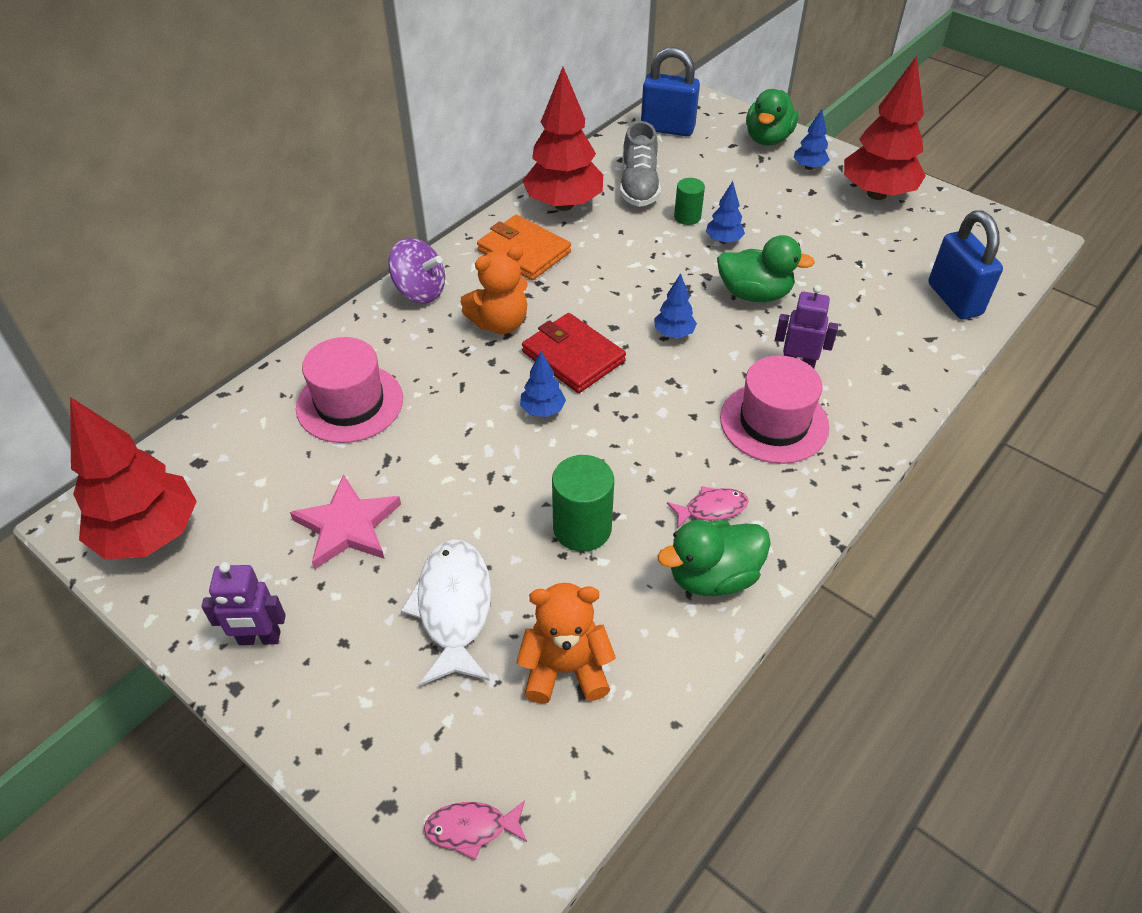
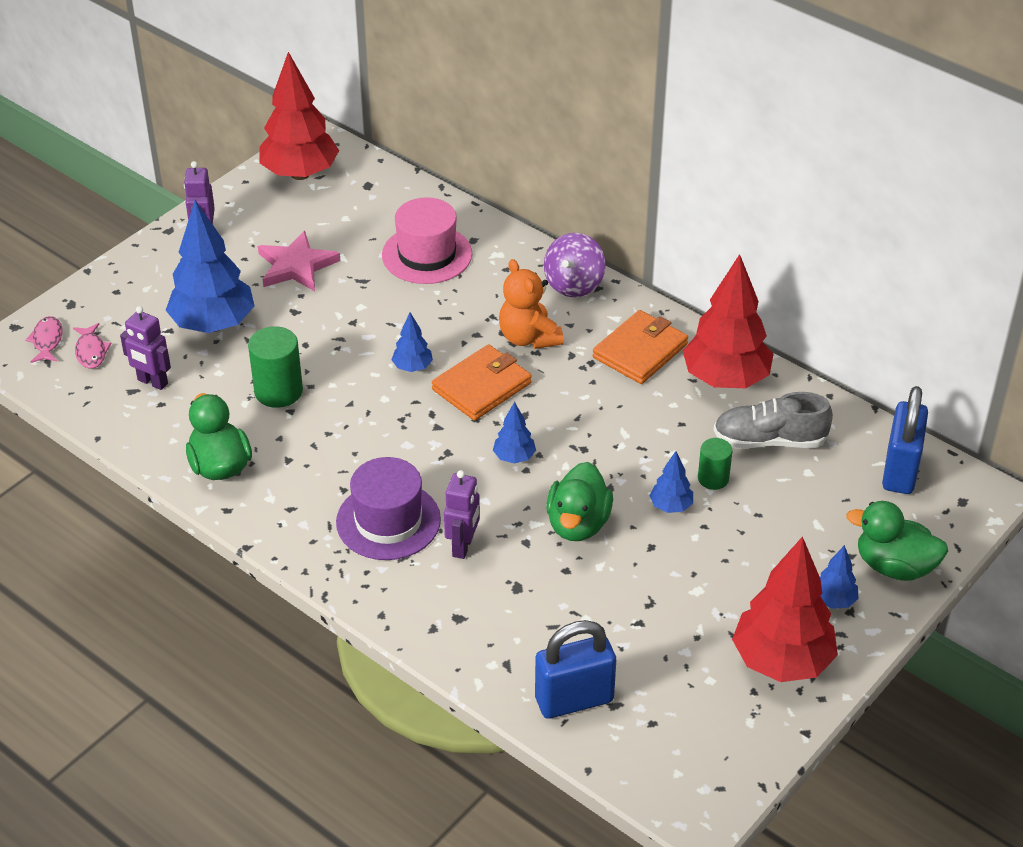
camera: 90 degrees right, 5 degrees down
white fish [400,539,491,686] -> blue tree [166,200,254,333]
orange teddy bear [517,583,616,704] -> purple robot [120,306,171,390]
red wallet [522,313,626,393] -> orange wallet [432,344,532,421]
pink fish [667,486,749,529] -> pink fish moved to [73,323,112,369]
pink hat [720,355,829,464] -> purple hat [336,457,441,560]

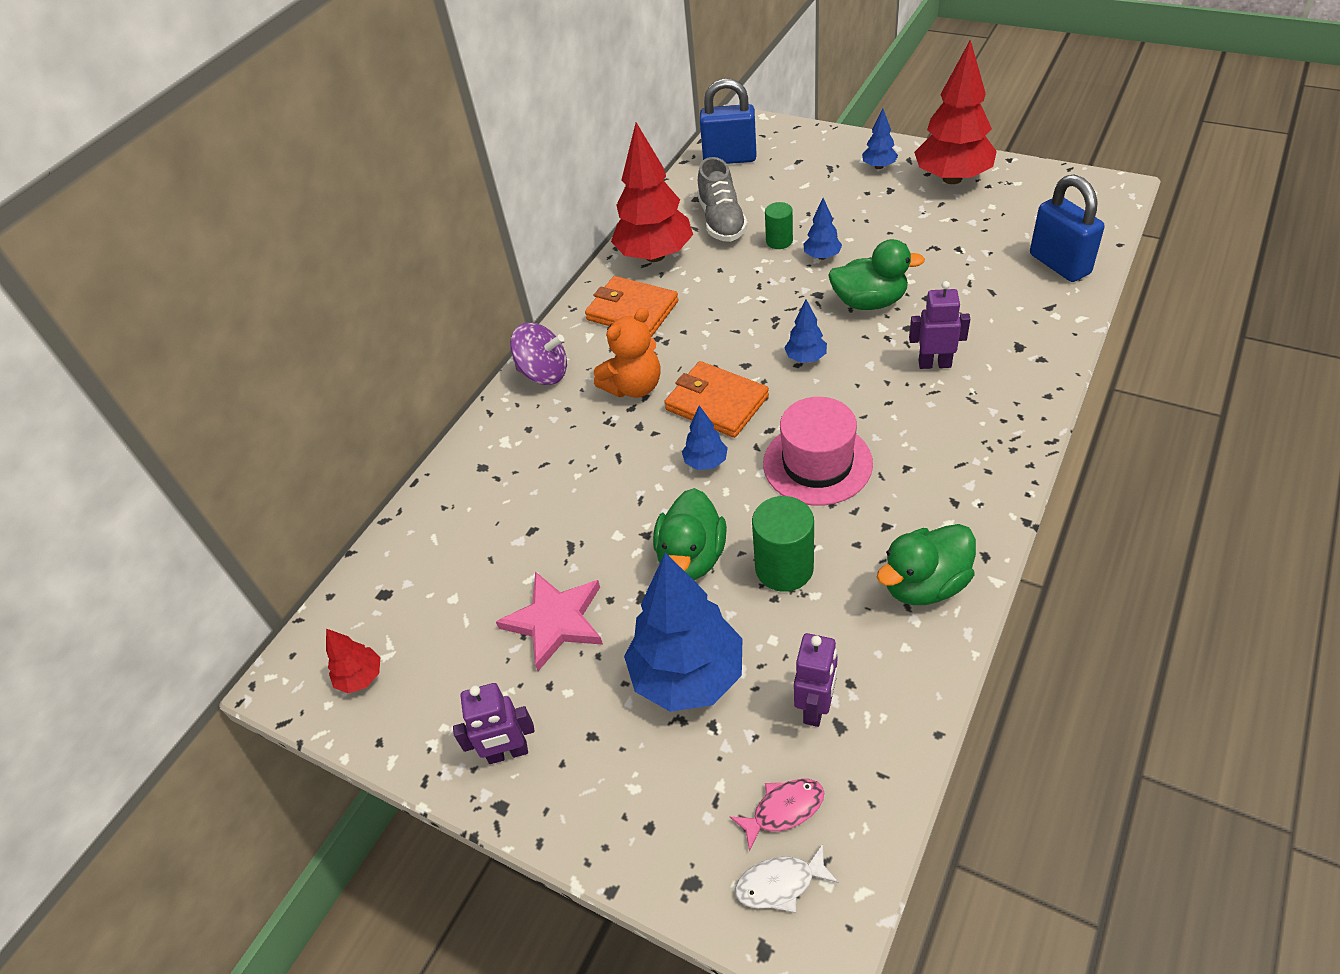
camera: 95 degrees left, 5 degrees up
pink fish [25,316,63,363] -> white fish [735,844,839,913]
red tree [259,52,339,180] -> red tree [326,629,380,693], size x0.46
purple hat [336,457,441,560] -> none
pink hat [382,197,472,284] -> pink hat moved to [763,397,873,506]
green duck [846,501,948,581] -> green duck moved to [653,488,727,580]

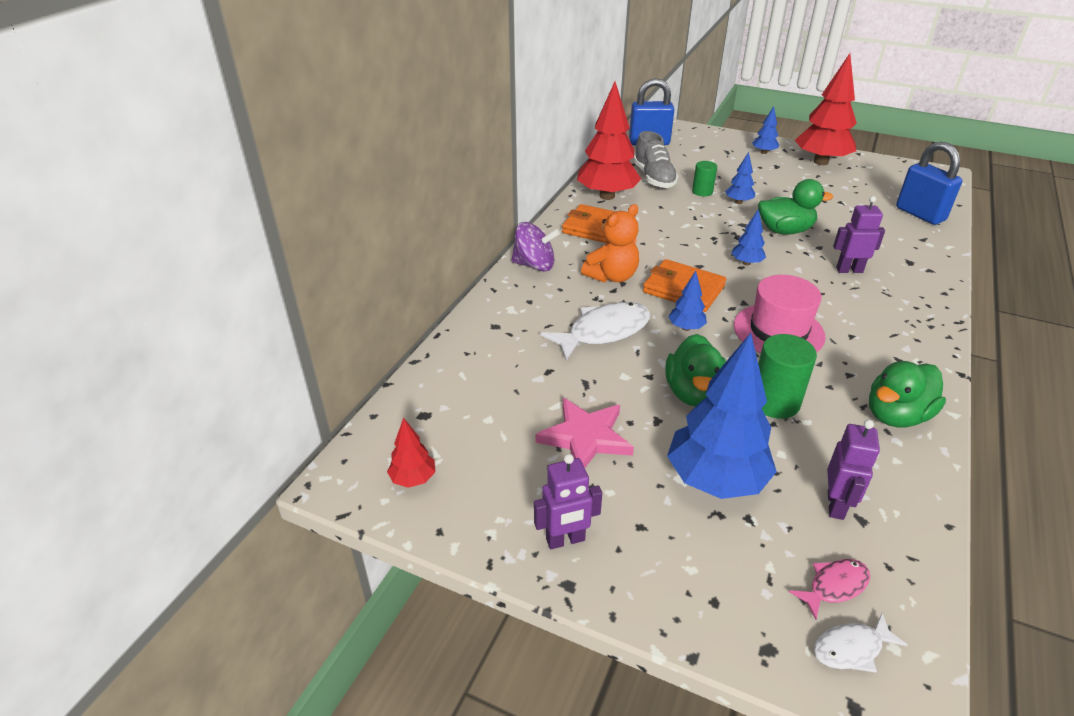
camera: 10 degrees left, 10 degrees down
none -> white fish [541,302,650,361]

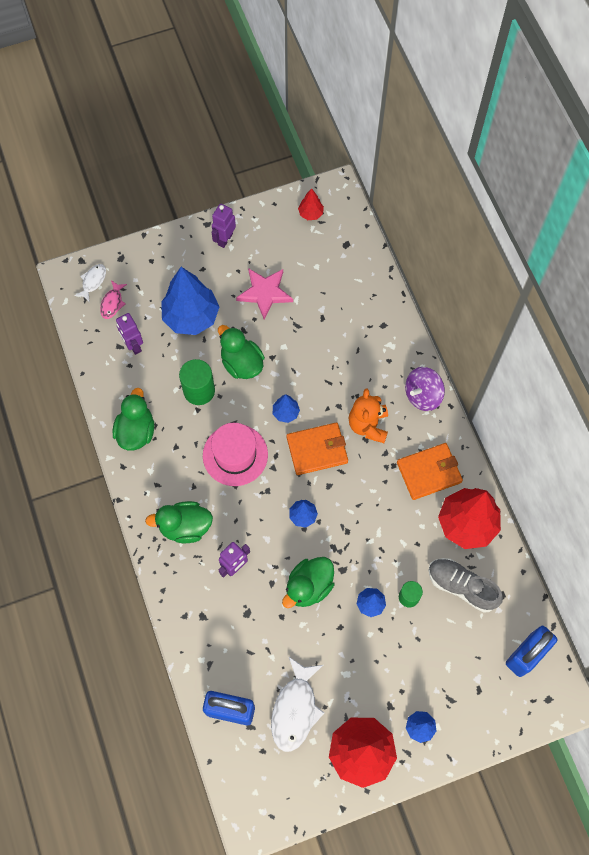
camera: 135 degrees right, 30 degrees up
white fish [541,302,650,361] -> white fish moved to [271,656,324,752]
none -> green duck [145,501,213,543]

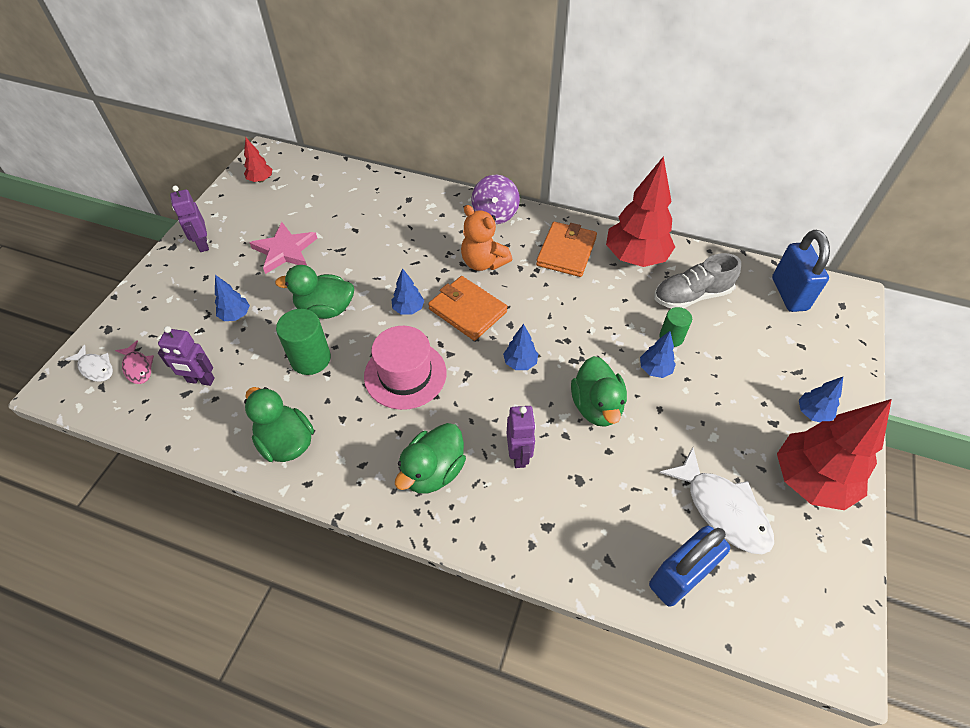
camera: 50 degrees left, 15 degrees down
white fish [74,264,106,303] -> white fish turned 150 degrees clockwise [65,345,113,382]
blue tree [161,267,219,335] -> blue tree [215,275,250,321], size x0.46
orange wallet [287,422,348,475] -> orange wallet turned 75 degrees counterclockwise [428,276,507,341]

